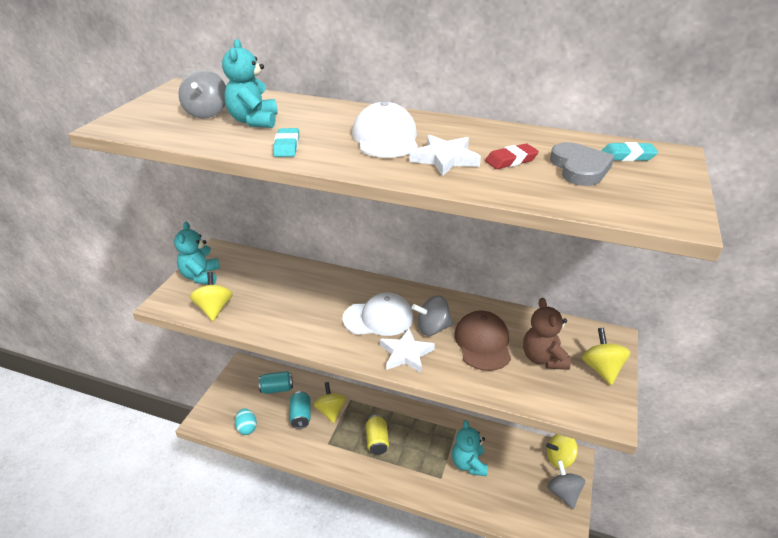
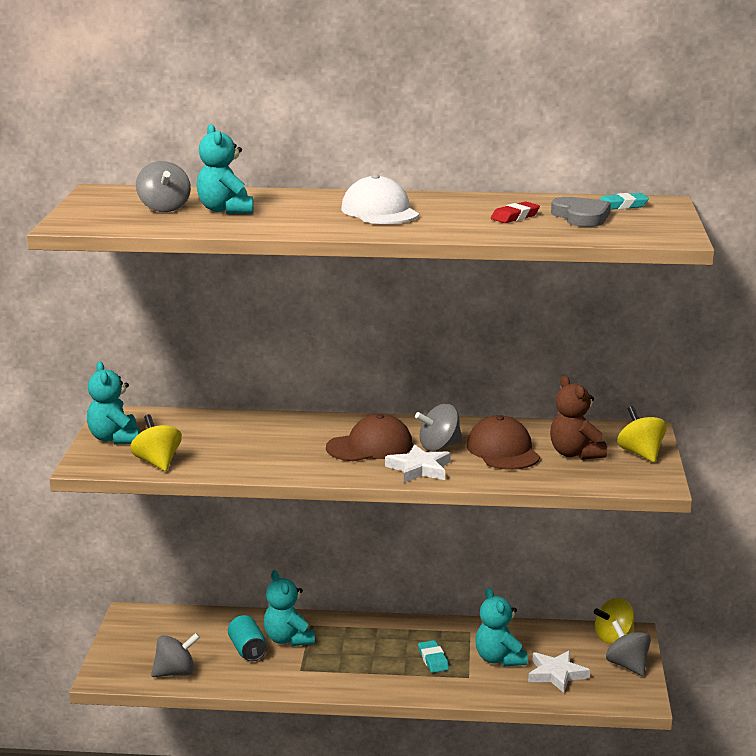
camera: 15 degrees left, 15 degrees down
turquoise egg [235,408,257,435] -> grey spinning top [151,633,200,677]
turquoise can [259,371,293,394] -> none
turquoise eraser [273,128,299,157] -> turquoise eraser moved to [418,640,449,673]
yellow spinning top [314,382,346,423] -> turquoise teddy bear [264,570,315,646]
white cap [342,293,413,336] -> brown cap [326,414,413,461]
yellow can [366,415,389,455] -> none
white star [409,135,481,176] -> white star moved to [528,650,590,693]

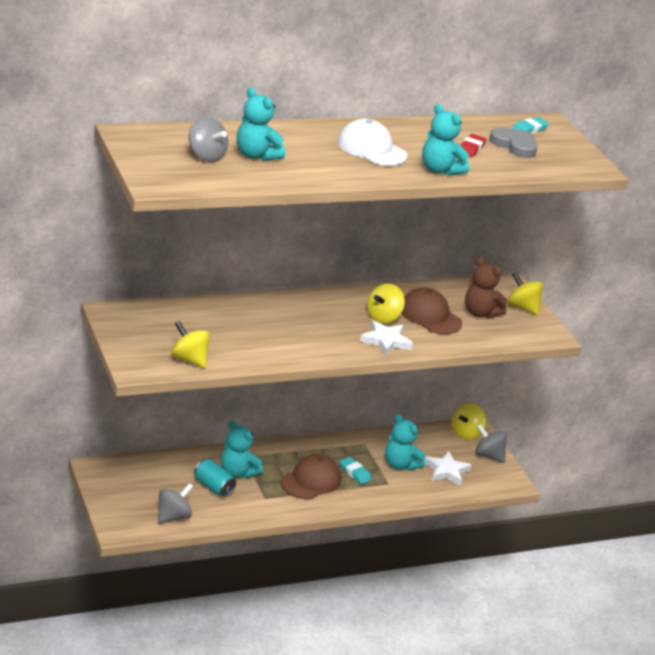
camera: 30 degrees left, 10 degrees up
turquoise teddy bear [87,362,140,445] -> turquoise teddy bear moved to [422,104,469,176]
brown cap [326,414,413,461] -> brown cap moved to [281,454,341,499]
grey spinning top [415,404,463,452] -> yellow spinning top [367,284,405,323]

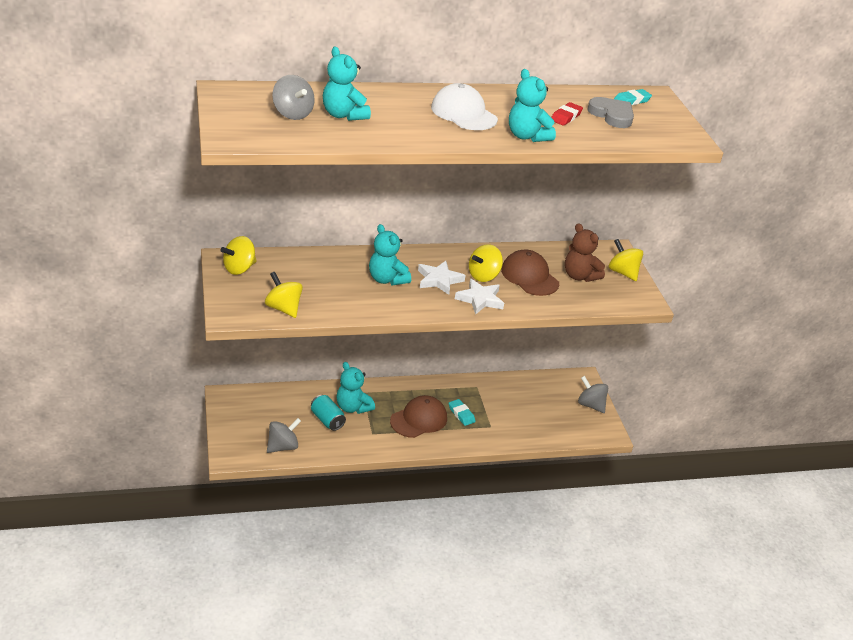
camera: 10 degrees right, 5 degrees up
turquoise teddy bear [385,414,425,471] -> turquoise teddy bear moved to [369,224,411,285]
white star [425,451,471,486] -> white star moved to [418,261,466,295]
yellow spinning top [451,403,486,440] -> yellow spinning top moved to [220,236,257,275]

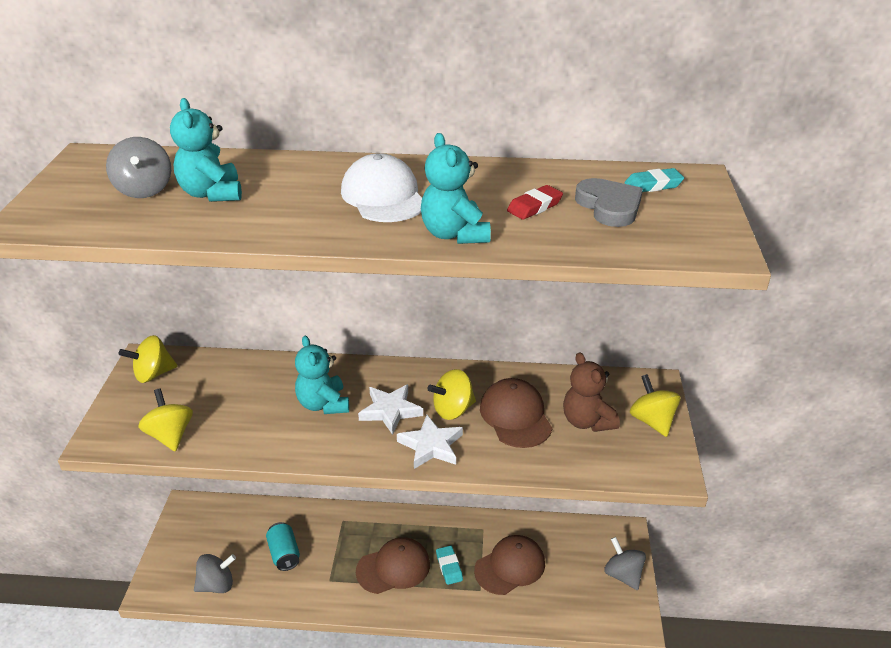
camera: 20 degrees right, 0 degrees up
turquoise teddy bear [336,362,375,414] -> none
none -> brown cap [474,535,545,595]

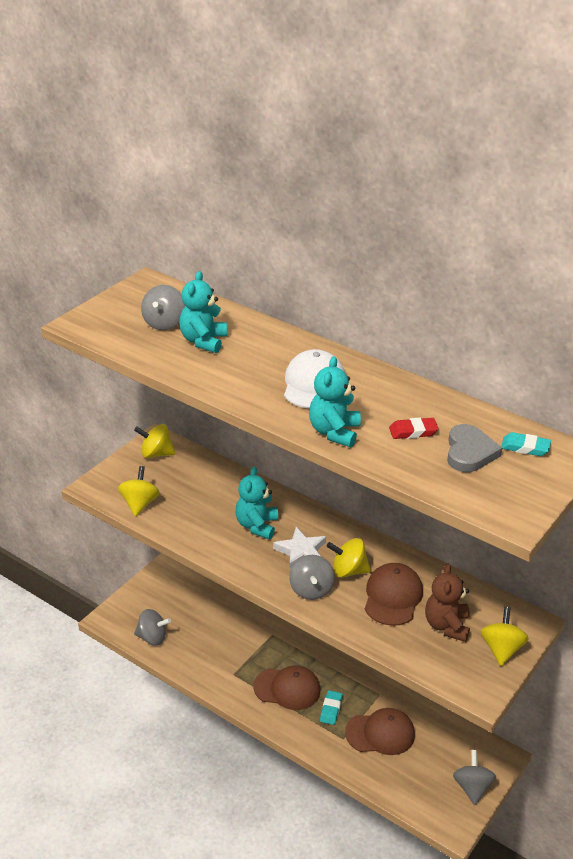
camera: 30 degrees right, 0 degrees up
turquoise can [266,522,300,571] -> none
white star [397,415,463,469] -> grey spinning top [289,555,335,600]

